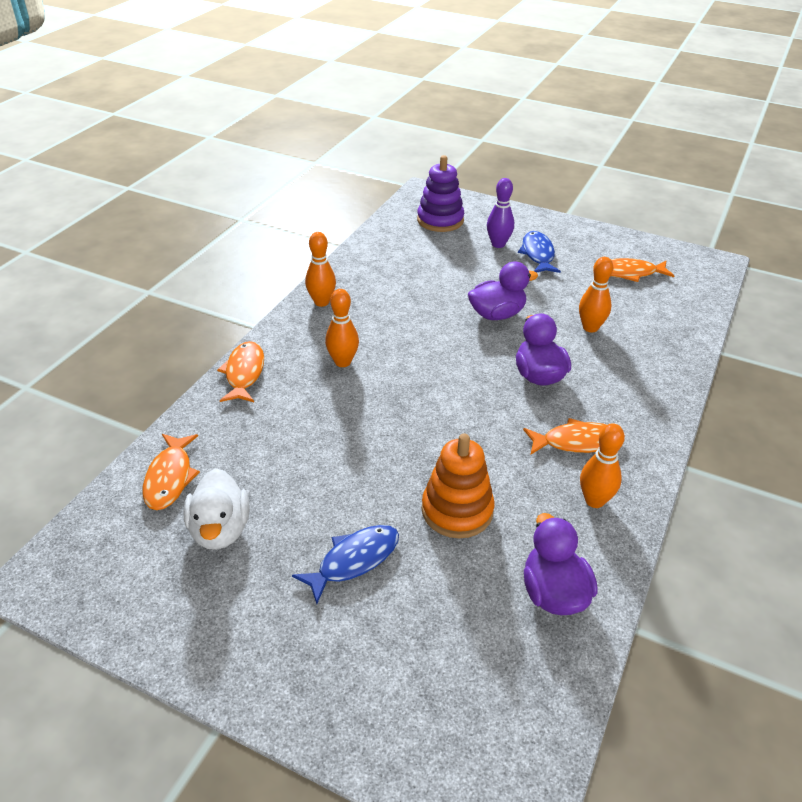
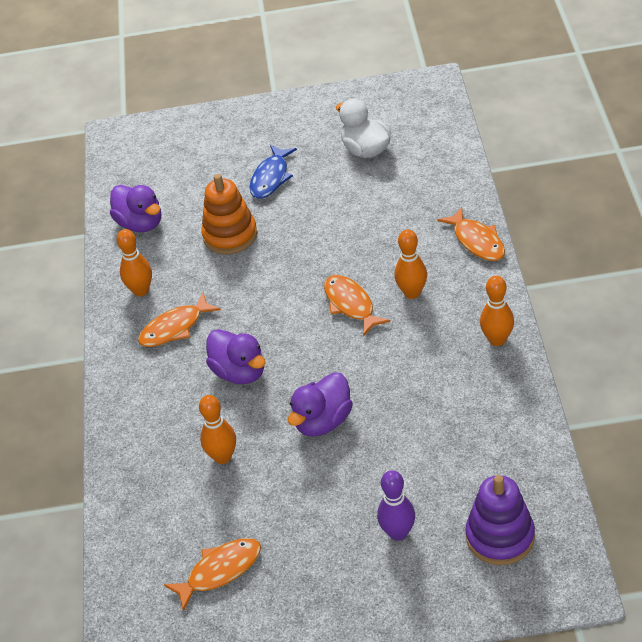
camera: 155 degrees right, 5 degrees up
orange fish [143,434,200,510] -> orange fish moved to [324,275,390,336]
blue fish [518,231,561,273] -> none

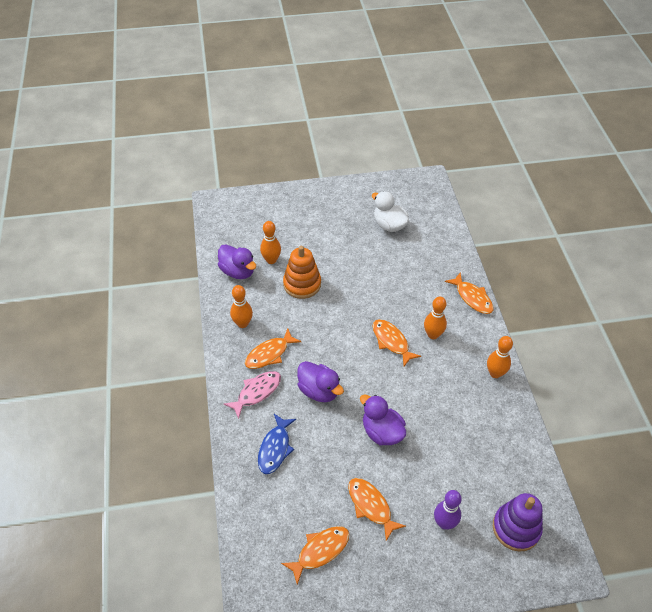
camera: 10 degrees left, 5 degrees up
orange bowling pin [199,395,236,464] -> orange bowling pin moved to [260,221,281,264]
blue fish [249,145,297,199] -> blue fish moved to [258,414,296,474]
purple duck [288,373,353,436] -> purple duck turned 105 degrees clockwise [360,394,406,446]
none -> pink fish [223,371,281,419]
none -> orange fish [348,478,406,541]

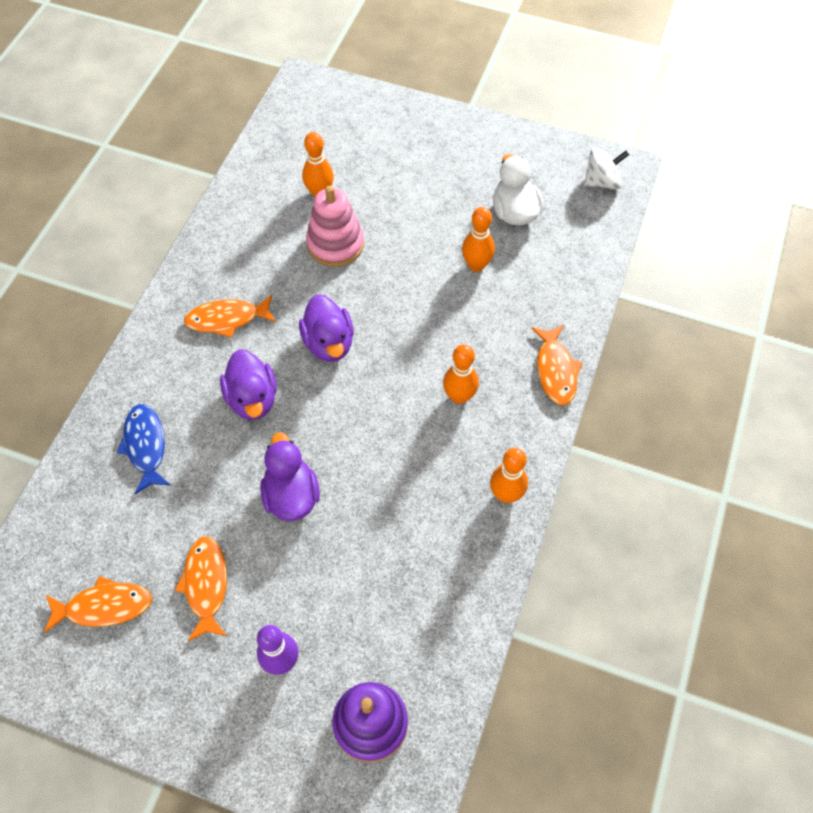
camera: 30 degrees right, 10 degrees up
purple duck [218,244,256,279] -> purple duck moved to [299,294,354,362]
pink fish [223,371,281,419] -> none
orange bowling pin [230,285,253,328] -> orange bowling pin moved to [462,207,495,272]
blue fish [258,414,296,474] -> blue fish turned 120 degrees clockwise [117,404,170,494]
orange stacking toy [283,246,321,299] -> pink stacking toy [306,185,364,267]
orange fish [373,319,421,366] -> none
none -> white spinning top [584,148,629,190]

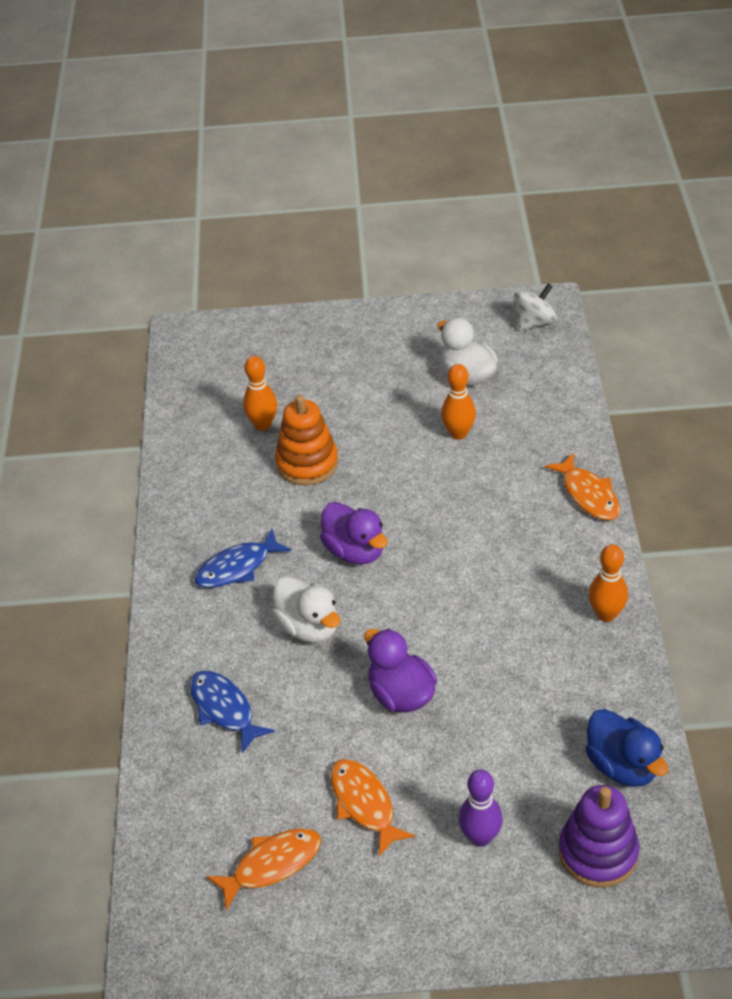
camera: 20 degrees left, 15 degrees down
orange fish [184,295,276,338] -> blue fish [194,529,291,588]
purple duck [220,349,277,420] -> white duck [271,576,340,643]
pink stacking toy [306,185,364,267] -> orange stacking toy [275,395,339,485]
orange bowling pin [443,344,479,404] -> none
none -> blue duck [585,709,669,787]

